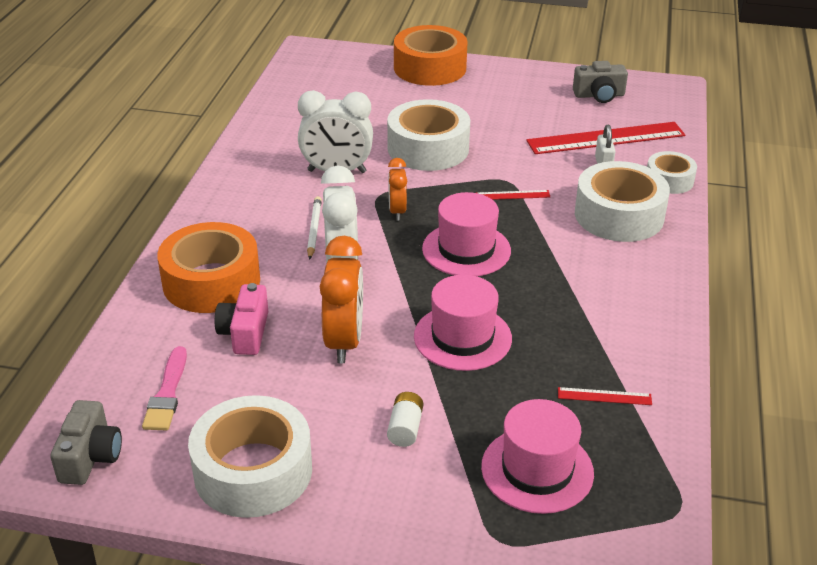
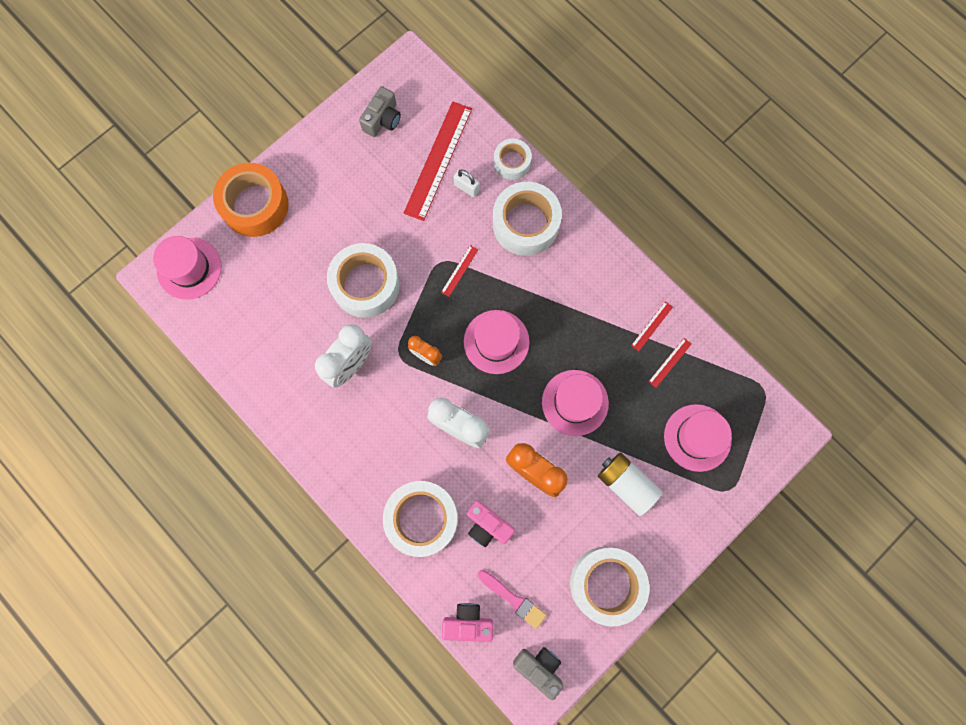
camera: 55 degrees left, 40 degrees up
orange tape [157,222,260,313] -> white tape [383,481,458,557]
white pencil [307,196,322,260] -> none
white battery [387,392,423,447] -> white battery [598,453,663,516], size x1.80
none -> pink hat [153,236,221,300]
none -> pink camera [442,603,493,642]
none -> red ruler [631,301,673,351]

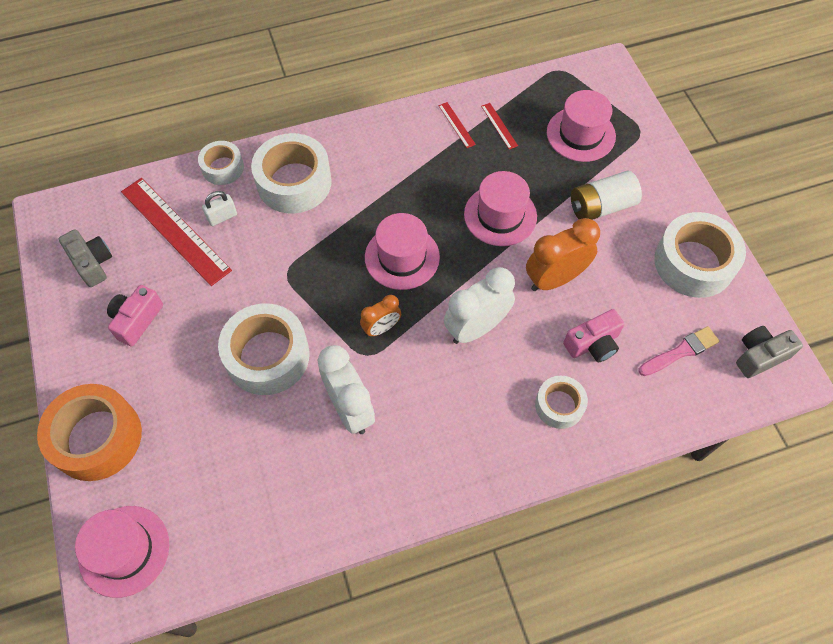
camera: 65 degrees left, 15 degrees down
white tape [383,481,458,557] -> white tape [535,376,588,429], size x0.56
red ruler [441,245,478,297] -> none
pink camera [442,603,493,642] -> pink camera moved to [107,285,163,347]

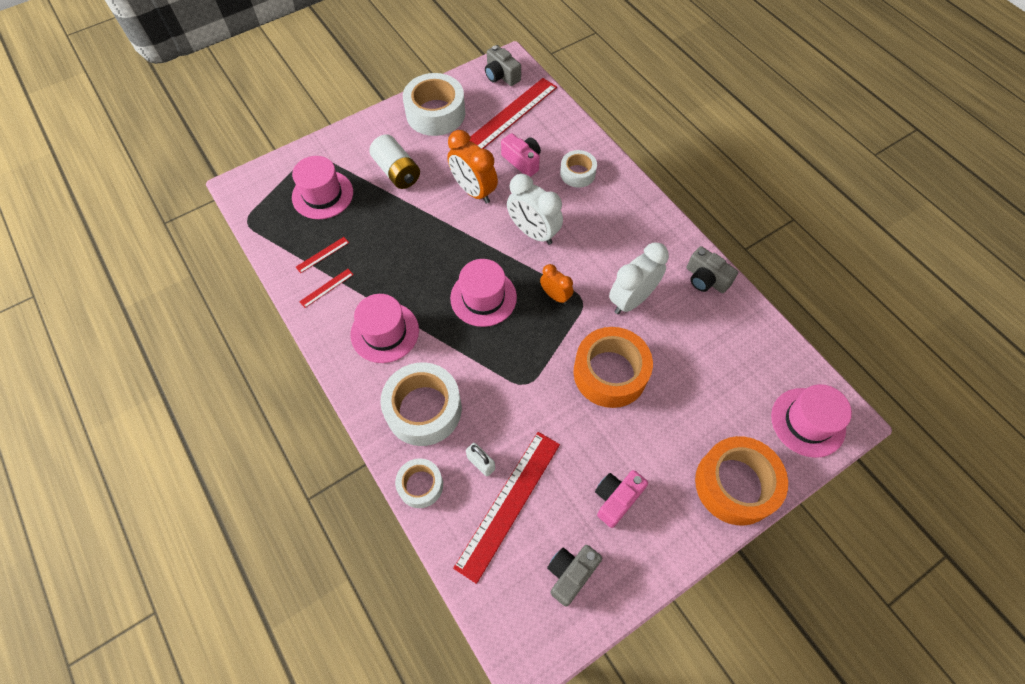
camera: 105 degrees left, 0 degrees up
pink camera [107,285,163,347] -> pink camera turned 120 degrees clockwise [595,470,648,528]
white tape [218,303,310,395] -> orange tape [573,327,653,408]
pink hat [464,171,537,246] -> pink hat moved to [350,294,419,363]
pink brush [638,326,719,376] -> red ruler [469,78,557,149]
none -> grey camera [687,246,738,293]

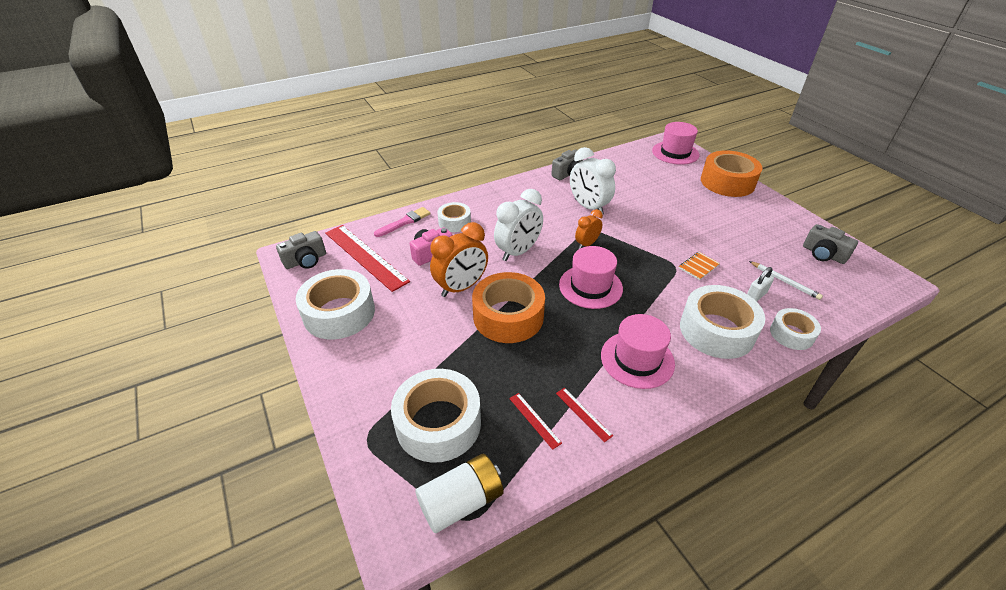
camera: 85 degrees left, 20 degrees down
pink hat [292,156,353,219] -> white tape [391,369,481,463]
white battery [369,134,420,189] -> white battery moved to [415,454,504,533]
red ruler [453,432,560,584] -> white pencil [749,261,823,300]
orange tape [573,327,653,408] -> orange tape moved to [472,272,545,343]
pink camera [595,470,648,528] -> none
none -> pink brush [374,207,431,237]
none -> orange notebook [679,252,720,280]

